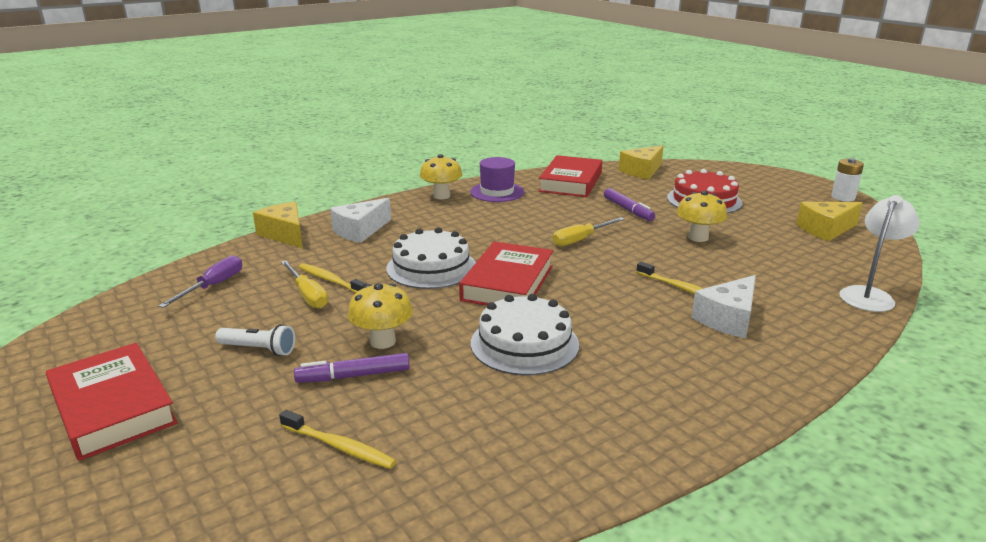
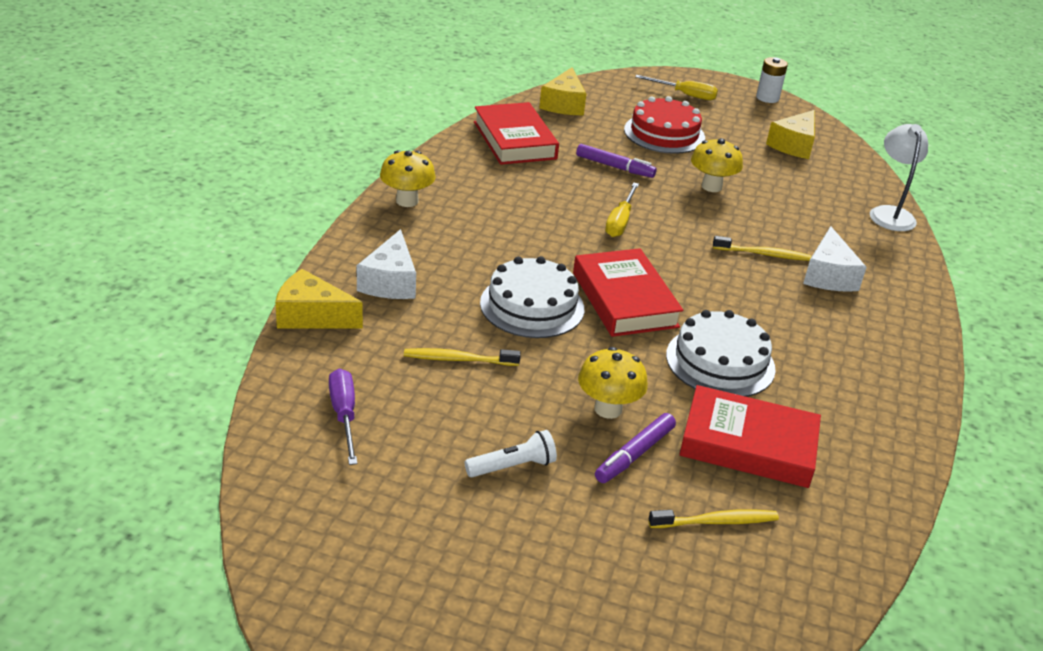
camera: 40 degrees left, 10 degrees up
red book [46,343,178,461] -> red book moved to [679,385,821,488]
yellow screwdriver [281,260,328,309] -> yellow screwdriver moved to [635,75,718,100]
purple hat [470,157,524,202] -> none

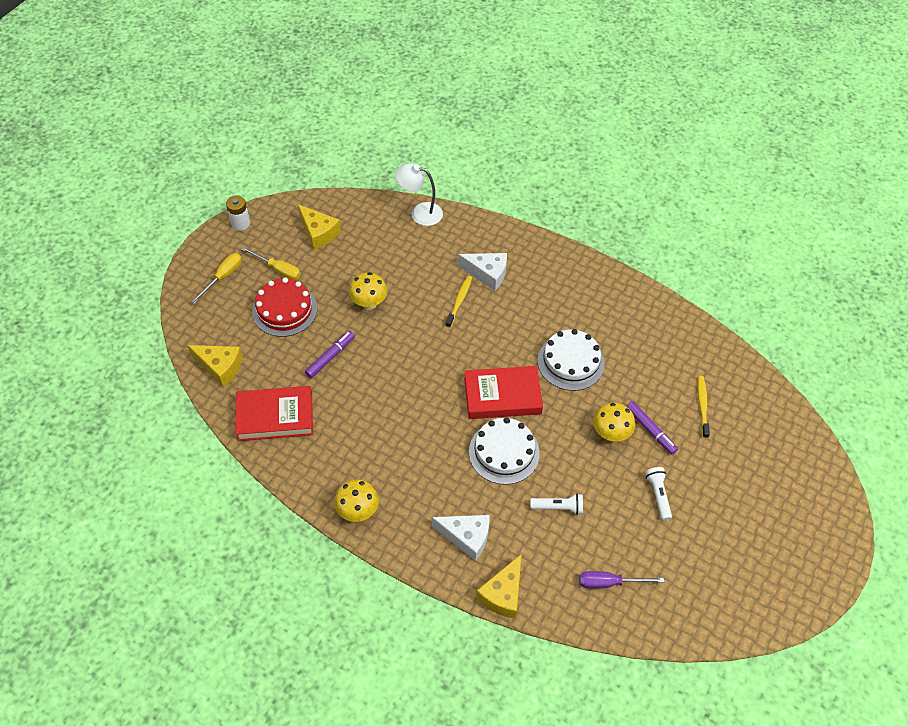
camera: 75 degrees left, 20 degrees up
yellow toothbrush [404,348,521,366] -> white flashlight [530,494,583,515]
yellow screwdriver [605,183,639,237] -> yellow screwdriver moved to [241,247,301,280]
red book [679,385,821,488] -> none

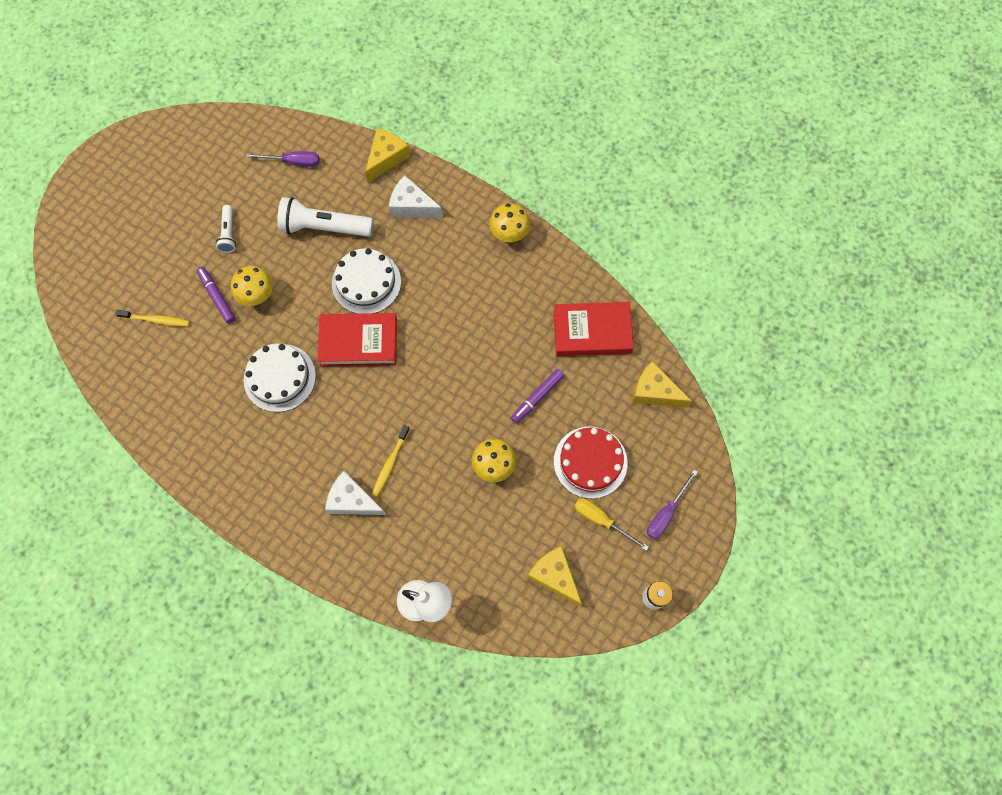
camera: 175 degrees left, 15 degrees up
yellow screwdriver [191,253,241,304] -> purple screwdriver [647,469,698,539]
white flashlight [530,494,583,515] -> white flashlight [277,197,373,237], size x1.87
yellow toothbrush [698,376,710,438] -> yellow toothbrush turned 90 degrees counterclockwise [116,310,190,326]

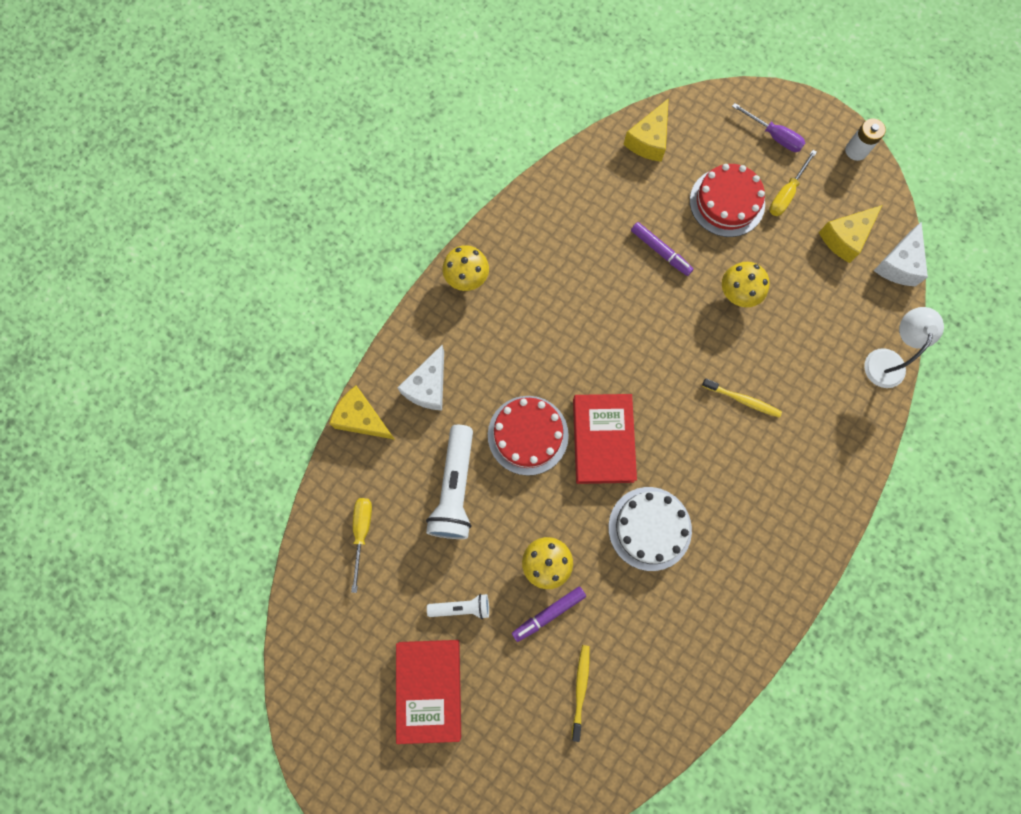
camera: 90 degrees left, 5 degrees up
purple screwdriver [246,151,319,167] -> yellow screwdriver [351,498,372,593]
white cheese [325,471,386,515] -> white cheese moved to [874,222,928,286]
white cake [332,248,401,314] -> red cake [488,396,569,476]
red book [553,302,634,356] -> red book moved to [396,640,461,744]

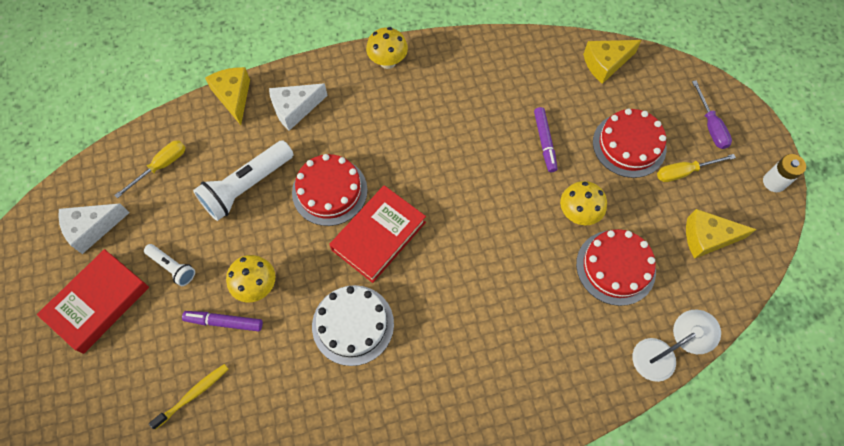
camera: 40 degrees right, 10 degrees down
yellow toothbrush [702,379,782,418] -> none
white cheese [874,222,928,286] -> white cheese moved to [58,203,129,254]
none -> red cake [576,229,656,306]

